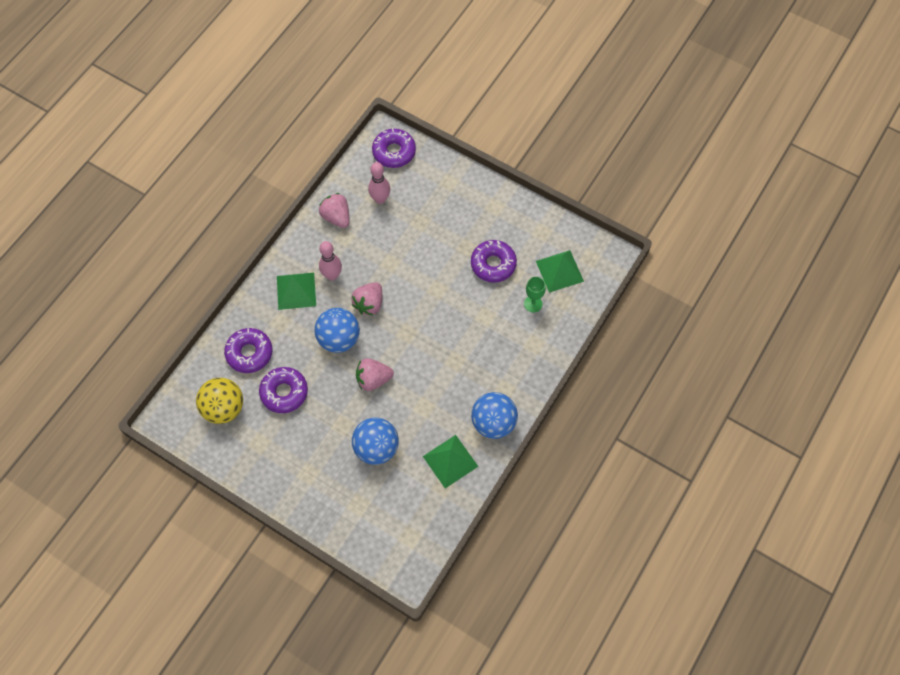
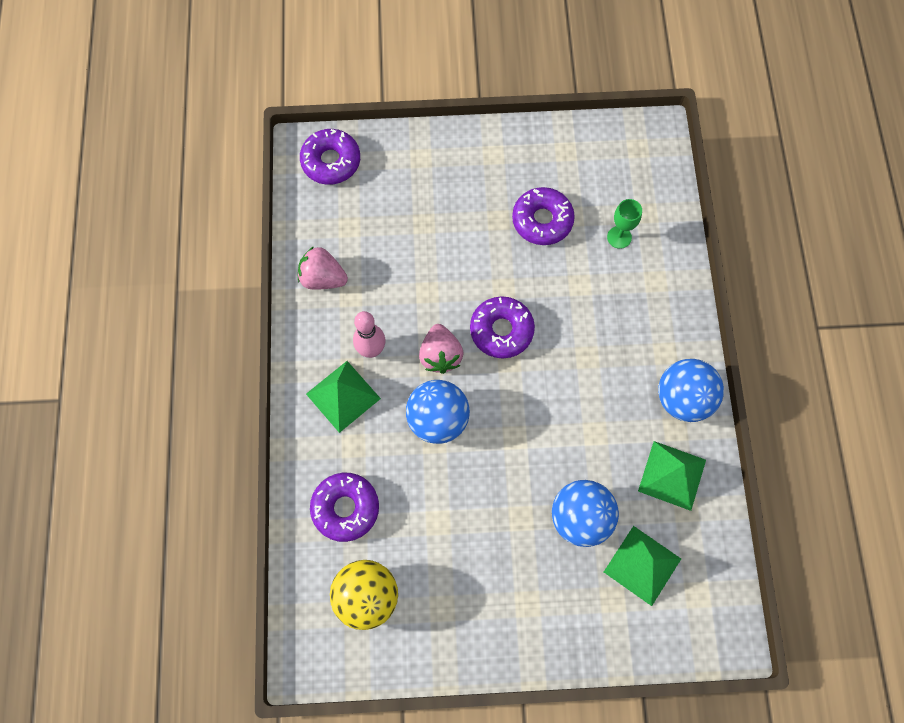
camera: 35 degrees left, 5 degrees up
purple donut [259,367,308,413] -> purple donut moved to [470,296,535,358]
pink strawberry [356,358,394,391] -> none
pink bowling pin [368,162,390,204] -> none
green pyramid [536,250,584,293] -> green pyramid moved to [604,526,681,606]

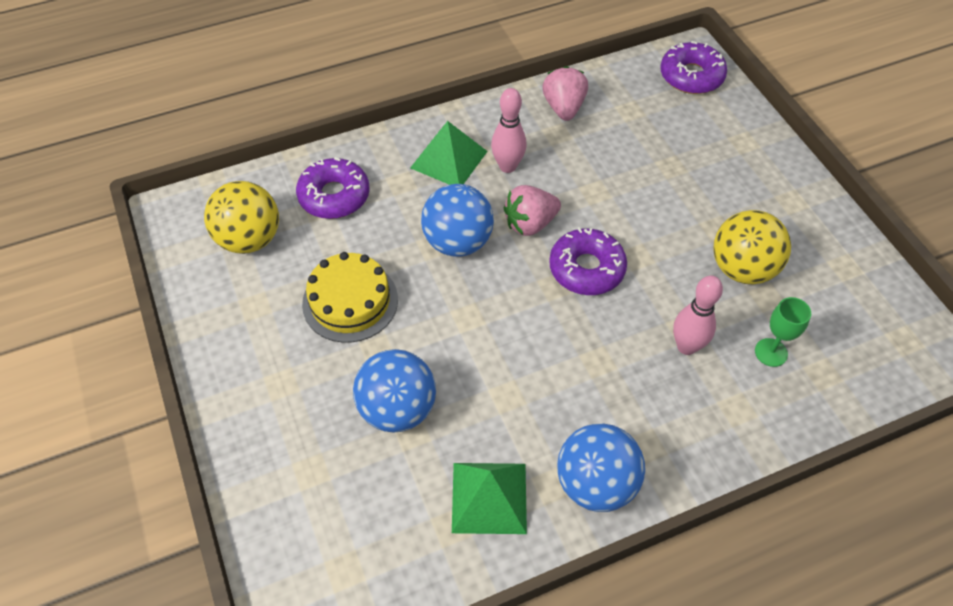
camera: 70 degrees right, 15 degrees down
purple donut [512,187,575,245] -> yellow ball [713,210,791,284]
green pyramid [604,526,681,606] -> none
none -> yellow cake [302,252,398,343]
none -> pink bowling pin [673,276,723,355]

